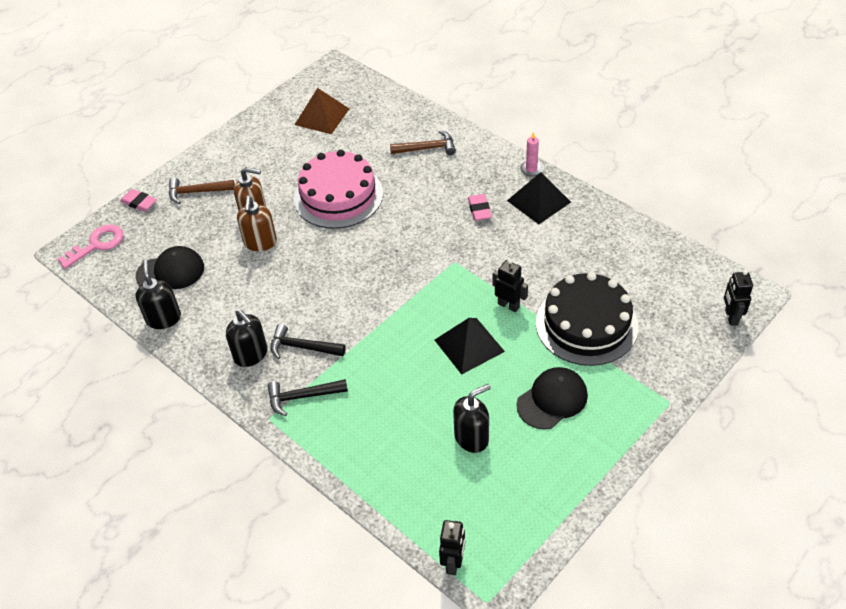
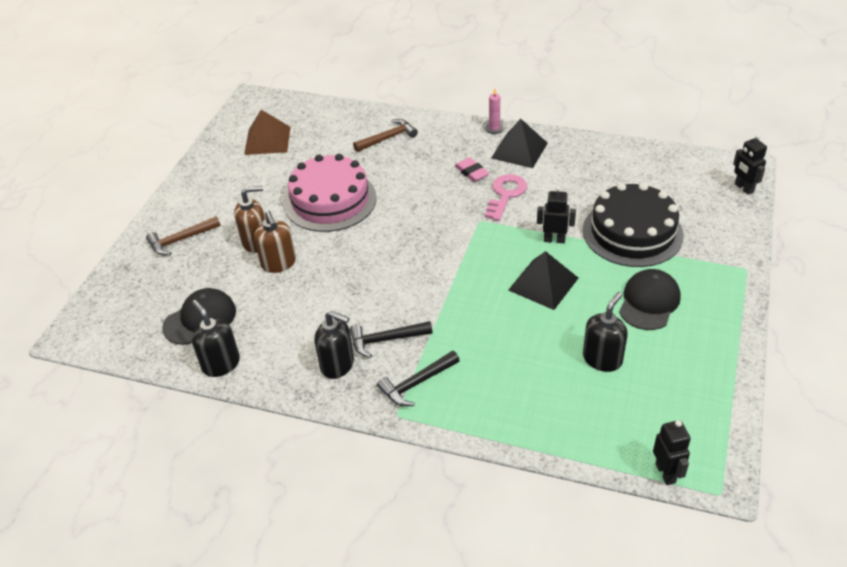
camera: 25 degrees left, 5 degrees down
pink key [58,224,124,269] -> pink key moved to [485,174,527,221]
pink eraser [120,189,157,212] -> none

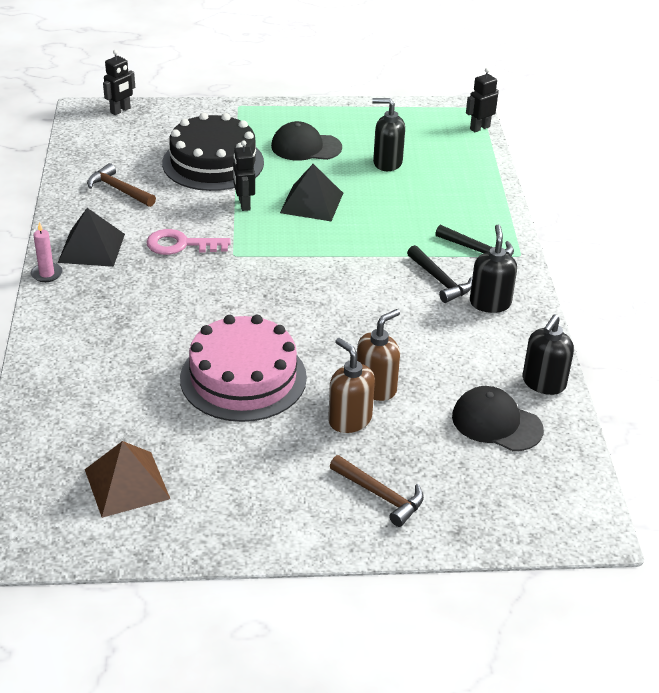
camera: 115 degrees left, 5 degrees down
brown hammer [353,119,418,152] -> brown hammer moved to [87,163,156,207]
pink eraser [455,157,490,182] -> none

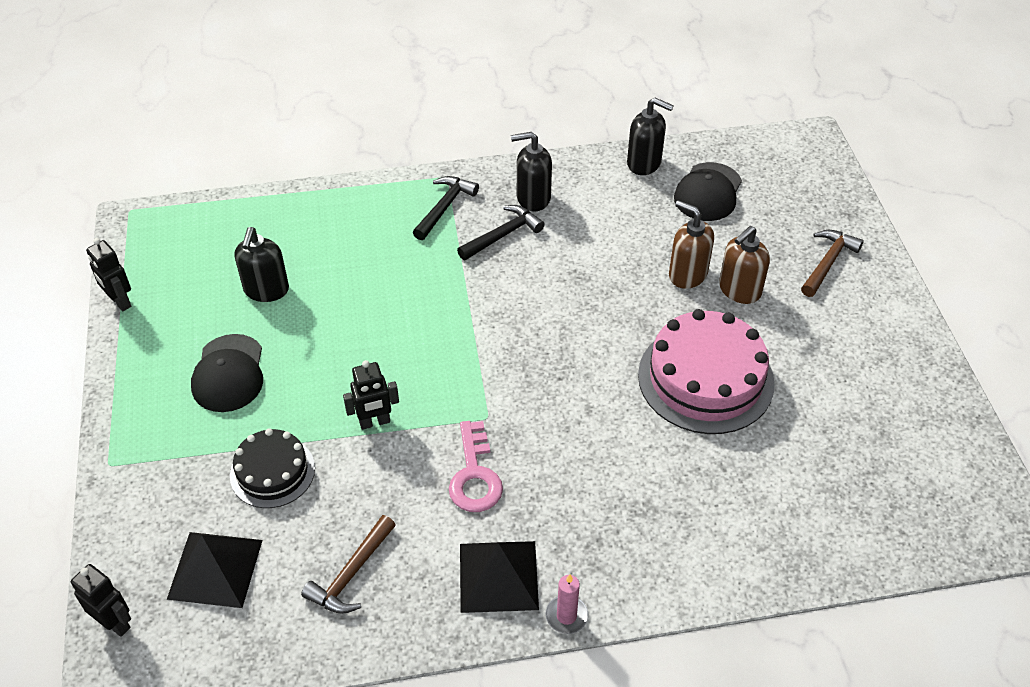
camera: 95 degrees left, 10 degrees up
brown pyramid [85,441,170,518] -> none
black cake [162,113,264,191] -> black cake [230,428,315,508], size x0.59
black pyramid [280,164,343,221] -> black pyramid moved to [167,532,263,608]
black robot [466,68,499,132] -> black robot moved to [86,238,131,311]

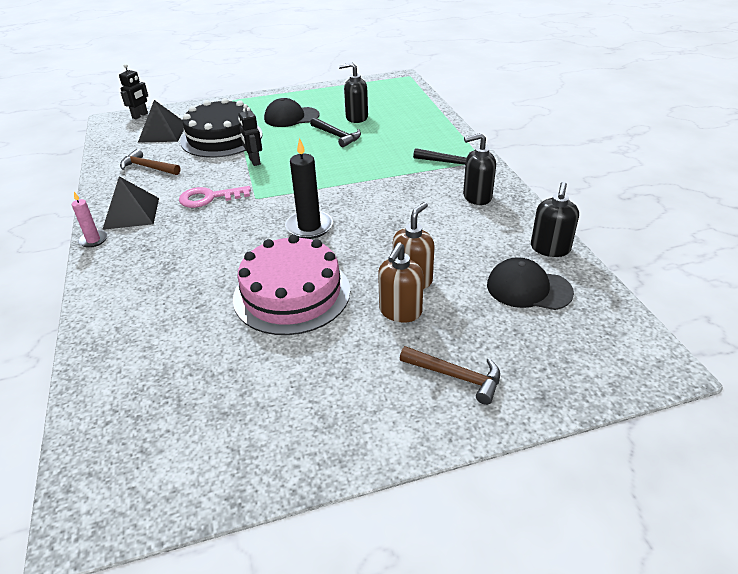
camera: 85 degrees right, 10 degrees down
black robot [86,238,131,311] -> none
black cake [230,428,315,508] -> black cake [180,98,262,158], size x1.71
black hammer [457,205,545,260] -> black hammer moved to [310,117,361,147]
black soap dispenser [511,132,552,212] -> black soap dispenser turned 90 degrees counterclockwise [463,133,496,205]
brown soap dispenser [719,226,770,304] -> brown soap dispenser turned 105 degrees counterclockwise [378,242,424,323]
none -> black candle [285,138,333,239]

